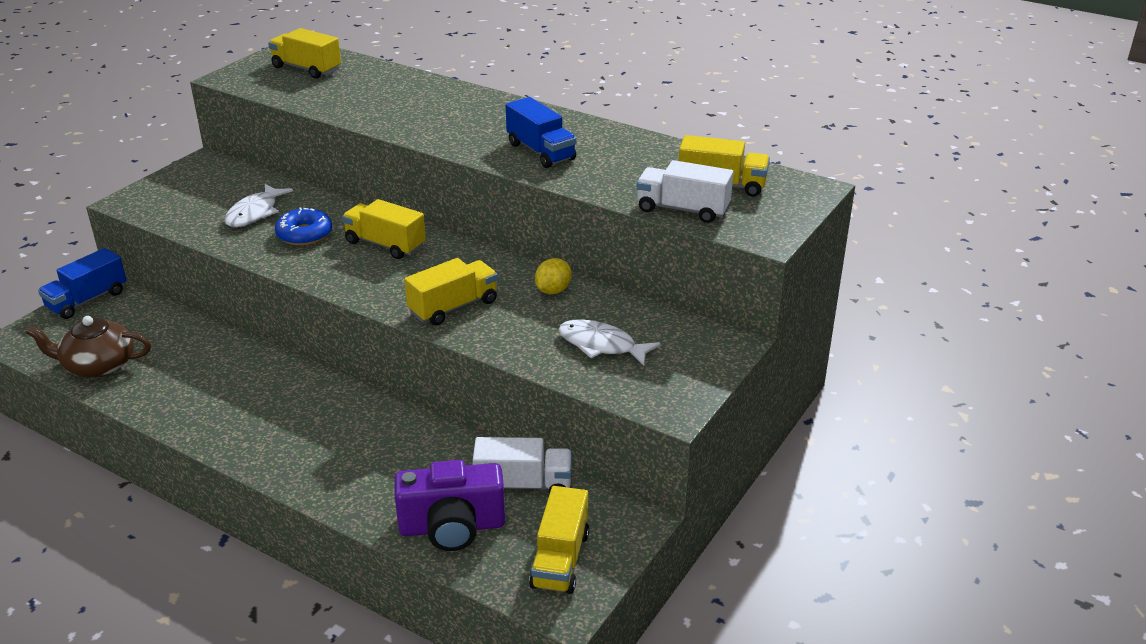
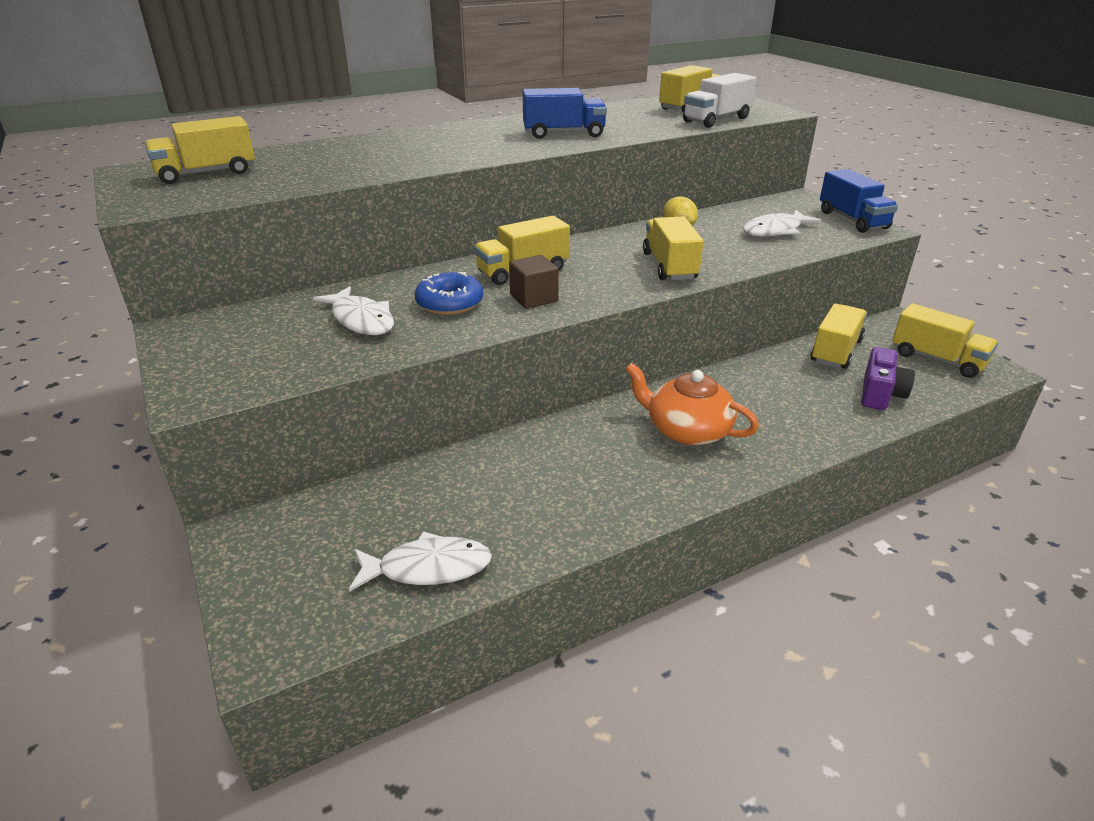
camera: 60 degrees left, 0 degrees up
brown teapot [26,316,151,378] -> white fish [349,531,492,592]
blue truck [38,248,127,319] -> blue truck moved to [820,169,898,233]
purple camera [395,460,505,551] -> purple camera [861,347,915,410], size x0.66
white truck [473,437,572,493] -> yellow truck [811,303,867,369]
none -> brown cube [509,255,559,309]
none -> orange teapot [626,363,759,445]

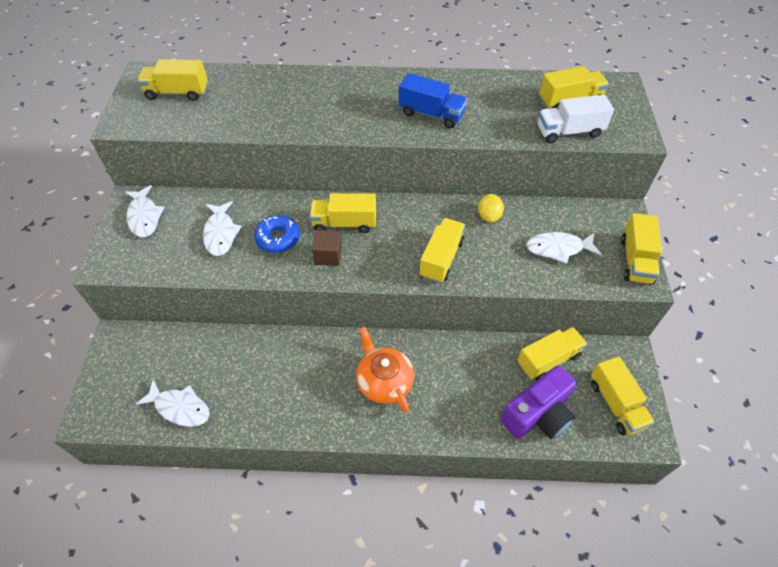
camera: 30 degrees right, 20 degrees up
blue truck [820,169,898,233] -> yellow truck [621,213,662,285]
purple camera [861,347,915,410] -> purple camera [501,365,577,439], size x1.52
none -> white fish [125,185,165,237]

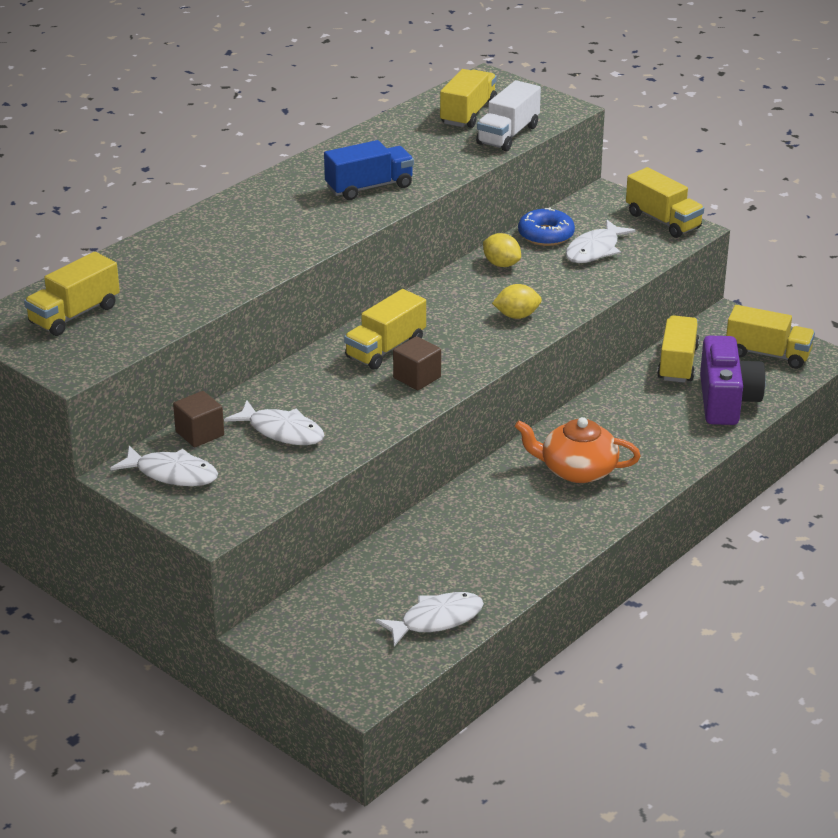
camera: 50 degrees left, 20 degrees down
blue donut [254,215,300,253] -> blue donut moved to [518,207,575,246]
yellow truck [420,218,465,283] -> yellow lemon [492,284,542,319]
none -> brown cube [173,391,224,447]

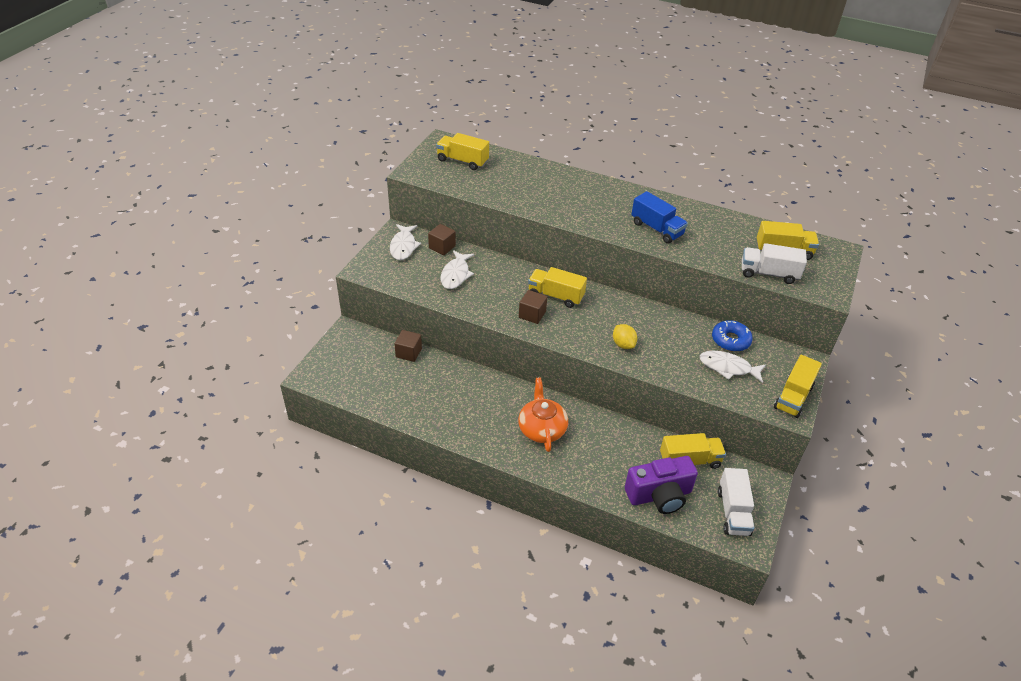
camera: 70 degrees right, 10 degrees up
white fish [375,592,484,646] -> none
yellow lemon [483,233,521,267] -> none
yellow truck [726,305,815,369] -> white truck [718,468,754,536]
none -> brown cube [394,330,422,362]

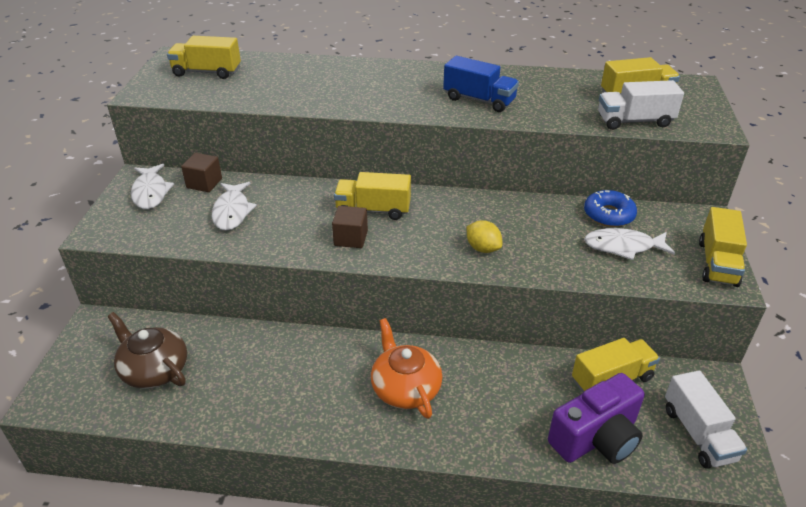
camera: 15 degrees left, 5 degrees down
brown cube [394,330,422,362] -> none
none -> brown teapot [107,312,187,389]

